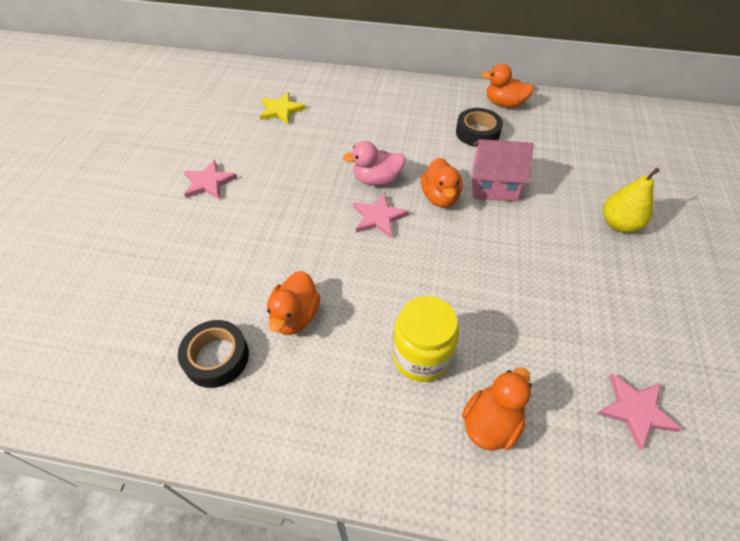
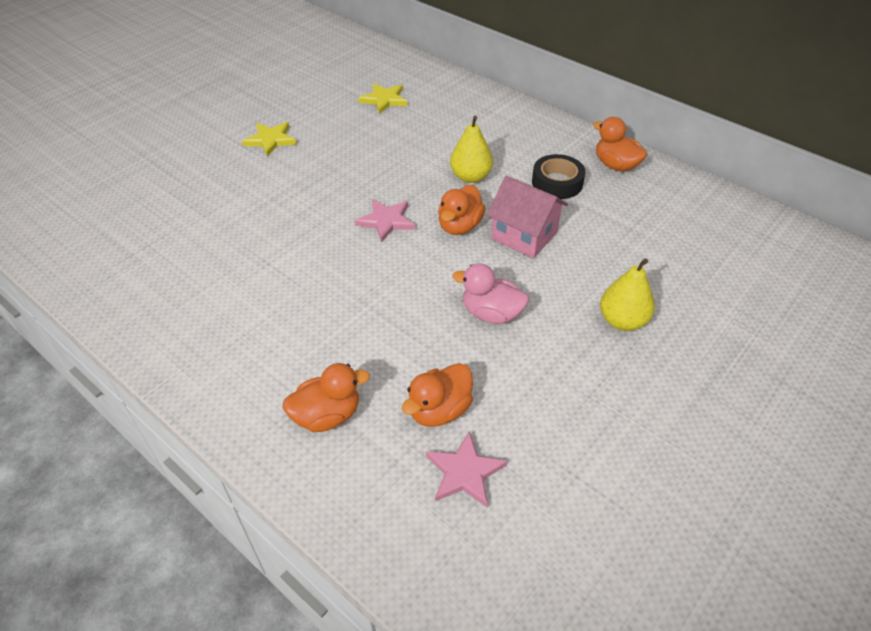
camera: 30 degrees right, 5 degrees down
black tape [178,320,249,388] -> none
pink star [183,160,238,200] -> yellow star [242,122,297,157]
orange duck [267,271,320,335] -> orange duck moved to [402,363,473,427]
pink duck [343,141,405,186] -> pink duck moved to [452,263,529,324]
yellow jar [392,296,459,382] -> none
none -> yellow pear [450,116,493,183]

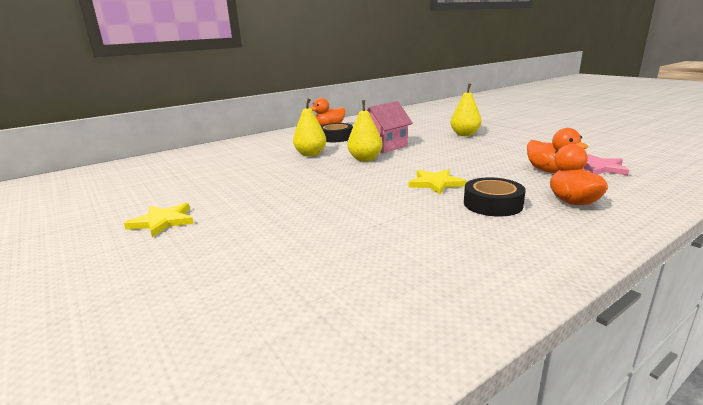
camera: 75 degrees left, 25 degrees down
pink star [355,199,415,242] -> none
yellow star [358,83,408,114] -> yellow star moved to [409,169,466,195]
orange duck [438,185,486,235] -> yellow pear [347,100,383,162]
pink duck [452,263,529,324] -> none
none -> black tape [464,177,526,217]

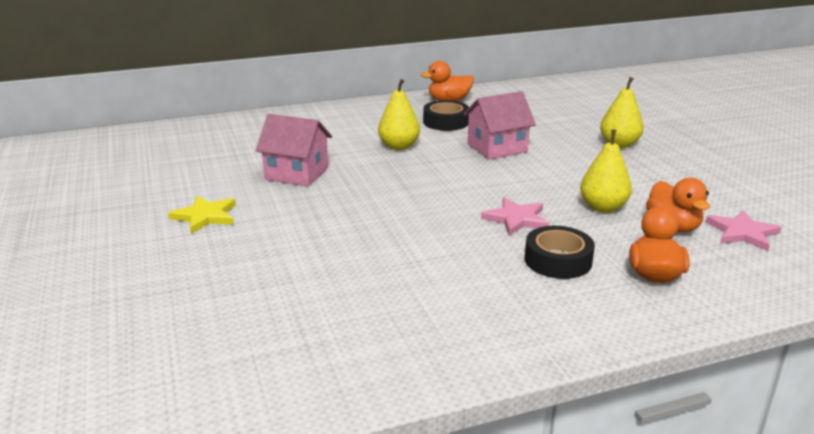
camera: 15 degrees right, 5 degrees up
yellow pear [347,100,383,162] -> yellow pear moved to [580,129,632,213]
yellow star [409,169,466,195] -> pink star [481,197,549,236]
none -> pink house [255,114,332,186]

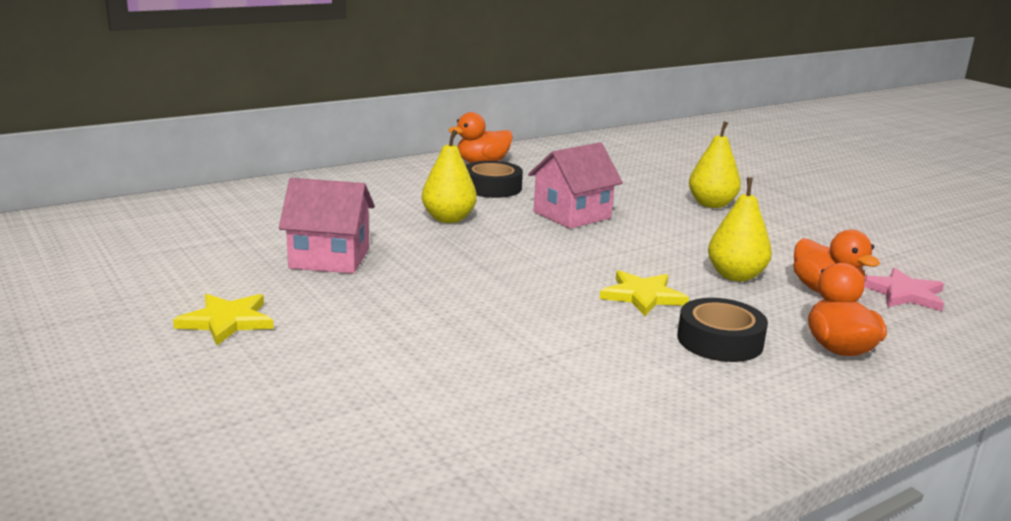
camera: 15 degrees left, 5 degrees down
pink star [481,197,549,236] -> yellow star [600,270,689,316]

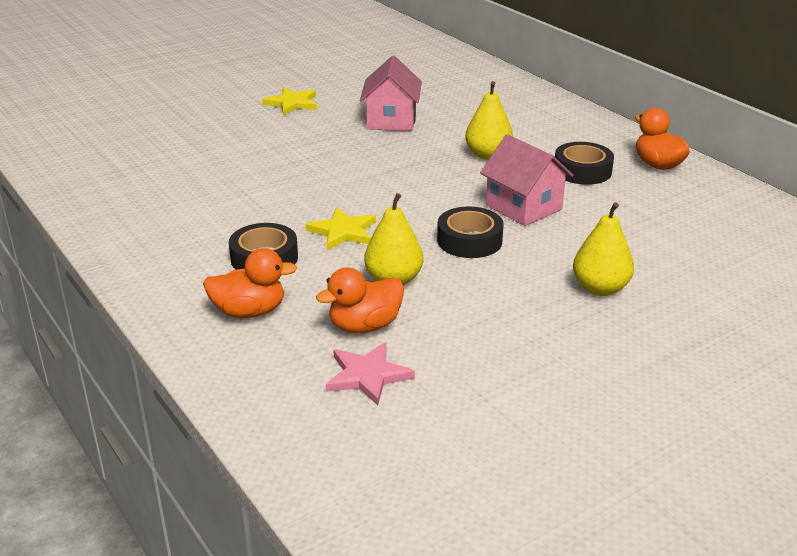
camera: 90 degrees right, 10 degrees up
none -> black tape [437,206,504,258]

